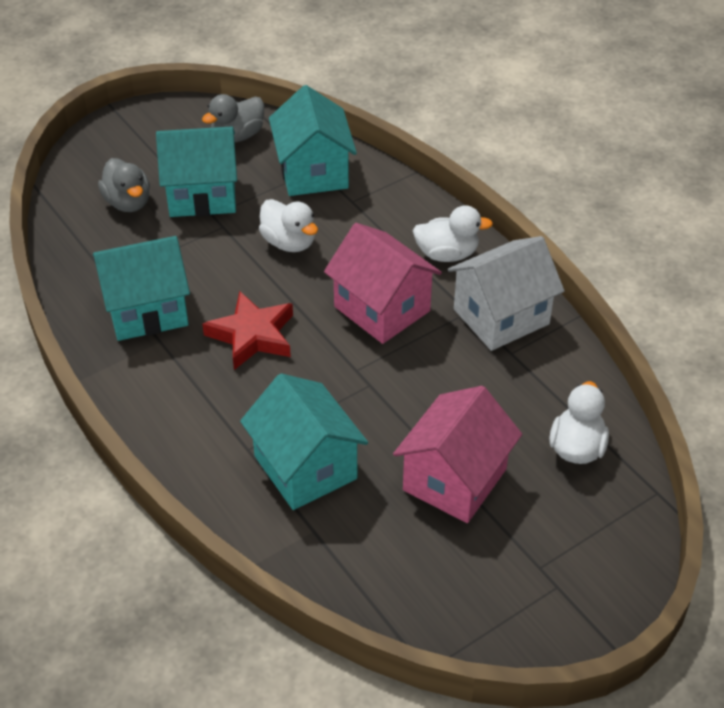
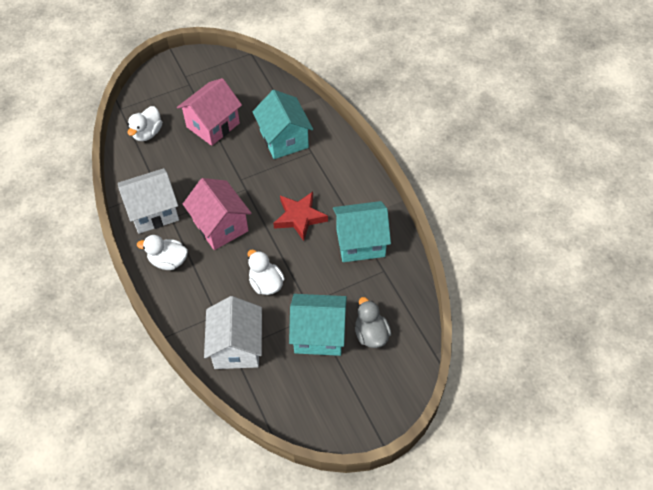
camera: 170 degrees left, 10 degrees up
grey duck [202,94,264,143] -> none
turquoise house [269,85,357,196] -> white house [204,296,262,369]

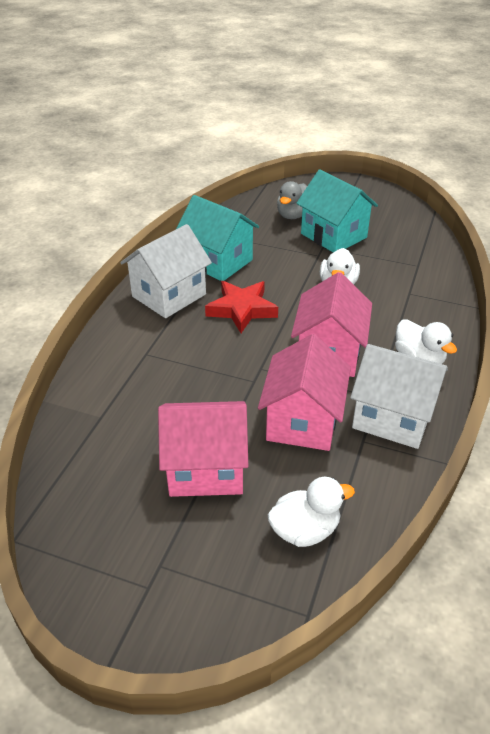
camera: 135 degrees left, 15 degrees down
white house [204,296,262,369] -> white house moved to [120,224,212,318]
turquoise house [252,90,313,159] -> none
none -> pink house [258,334,351,451]

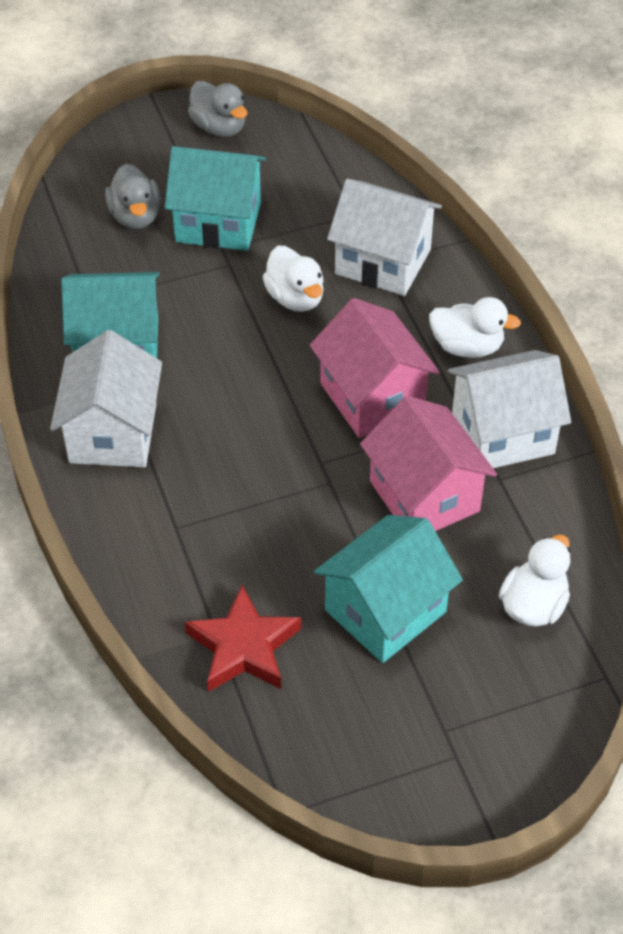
camera: 40 degrees left, 10 degrees up
pink house [158,401,248,497] -> turquoise house [314,515,463,663]
red star [205,281,278,333] -> red star moved to [185,585,301,692]
none -> grey duck [188,81,247,137]
none -> white house [327,179,442,296]

